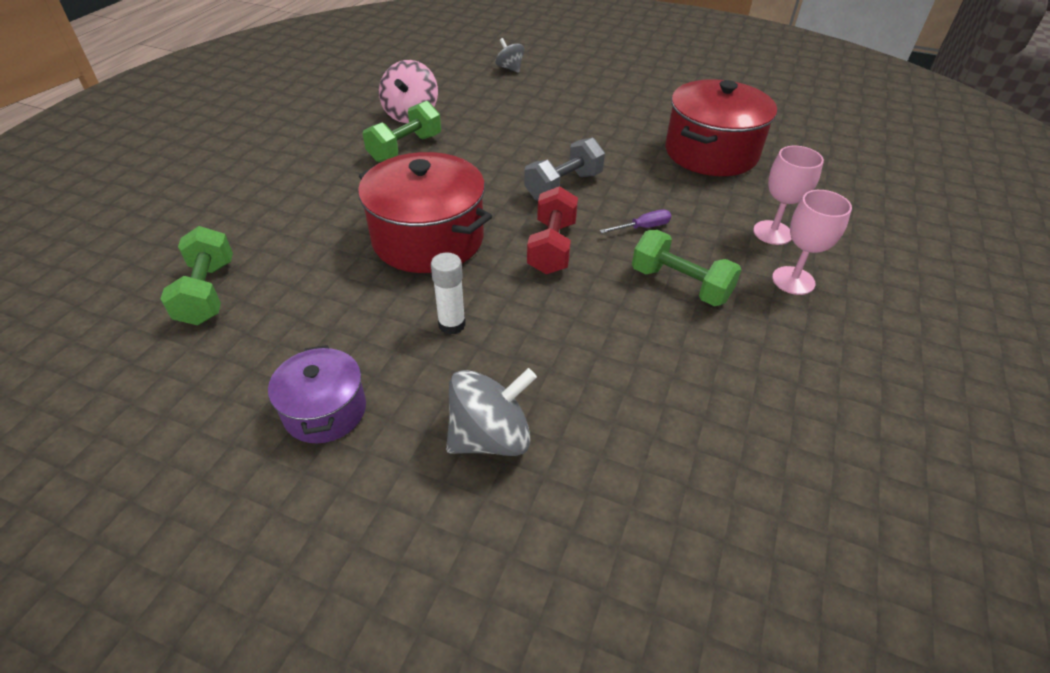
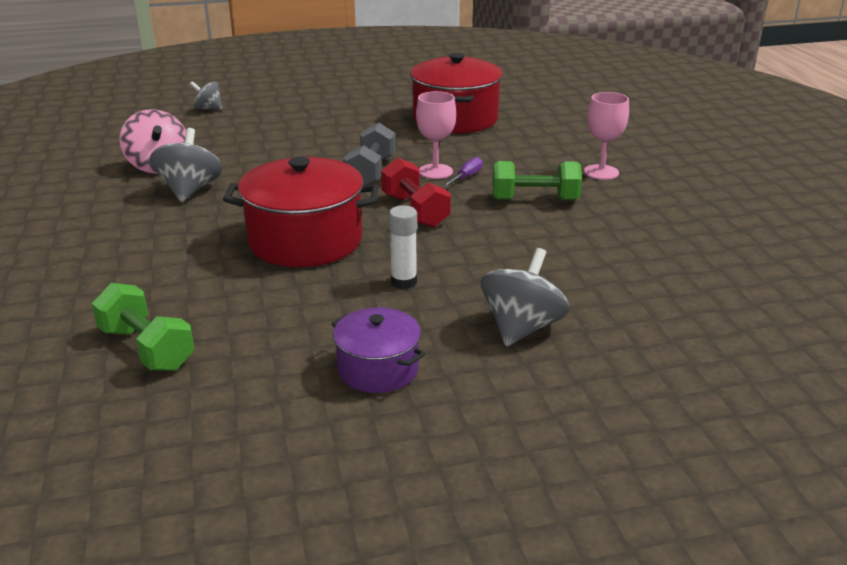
camera: 35 degrees left, 15 degrees down
green dumbbell [363,101,441,162] -> grey spinning top [150,128,222,202]
pink goblet [753,146,824,245] -> pink goblet moved to [416,91,456,179]

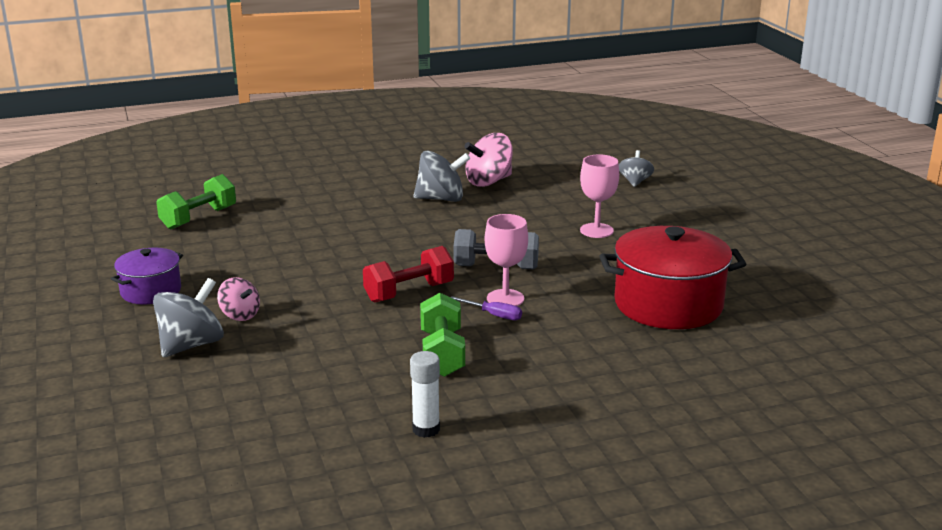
camera: 85 degrees right, 5 degrees down
red pot [223,157,379,267] -> none
white glue stick [389,205,417,289] -> white glue stick moved to [410,351,440,438]
grey spinning top [481,248,570,346] -> grey spinning top turned 75 degrees counterclockwise [153,278,224,357]
pink goblet [584,92,629,180] -> pink goblet moved to [580,154,619,238]
none -> pink spinning top [217,277,260,321]

